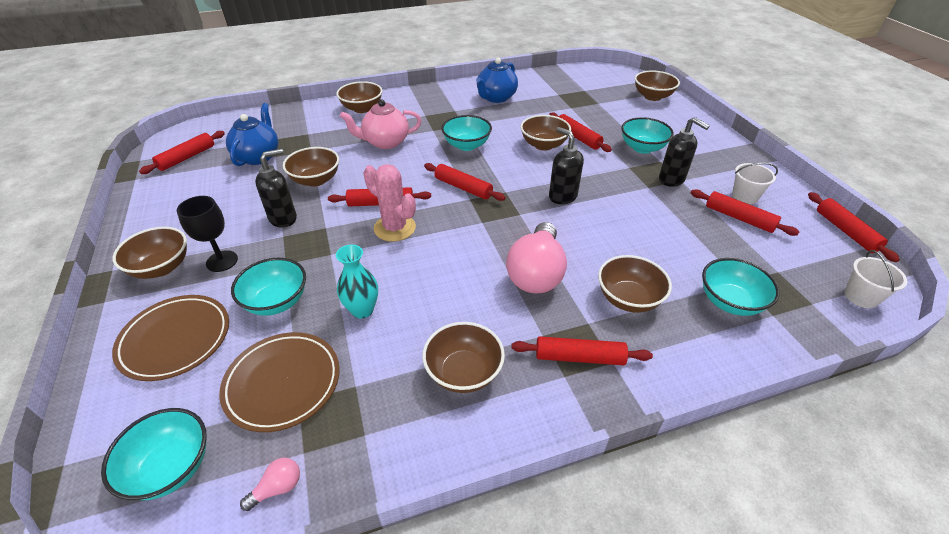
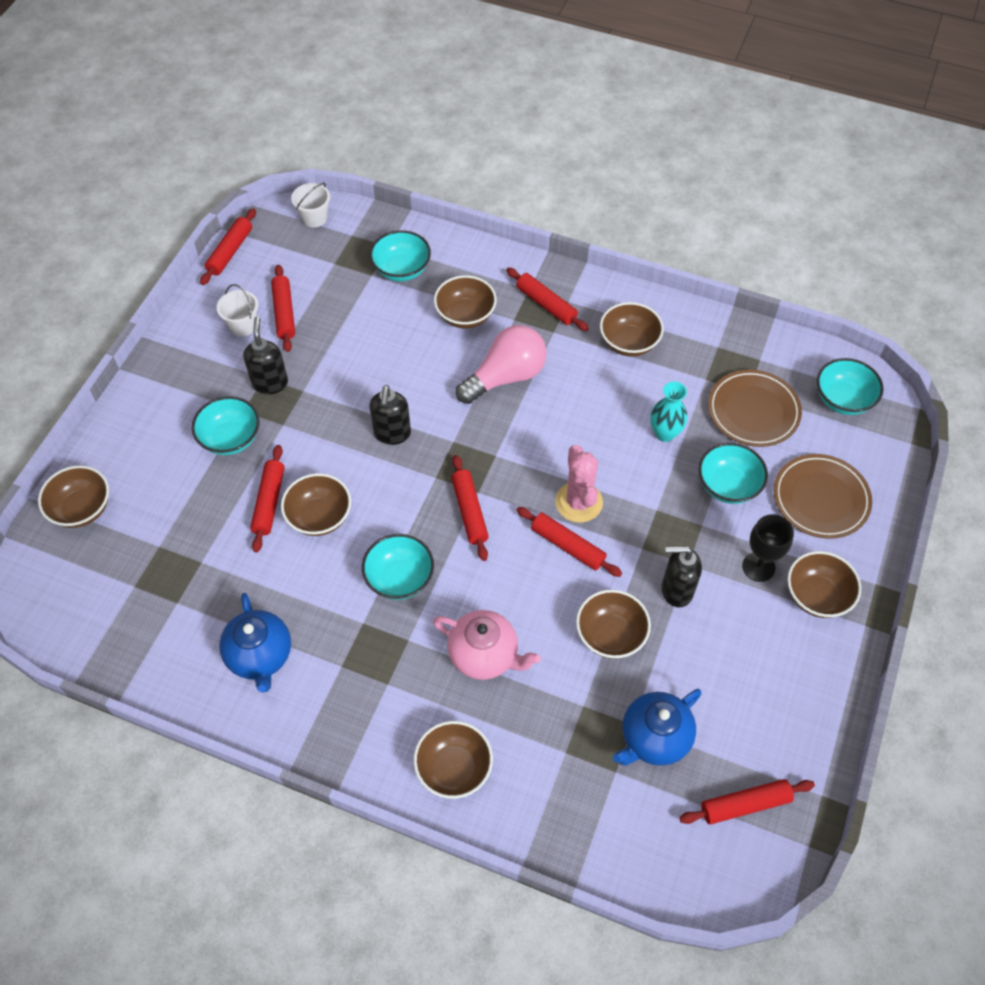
camera: 140 degrees left, 15 degrees up
pink light bulb [240,458,300,511] -> none
blue teapot [476,58,518,103] -> blue teapot turned 90 degrees clockwise [219,593,291,693]

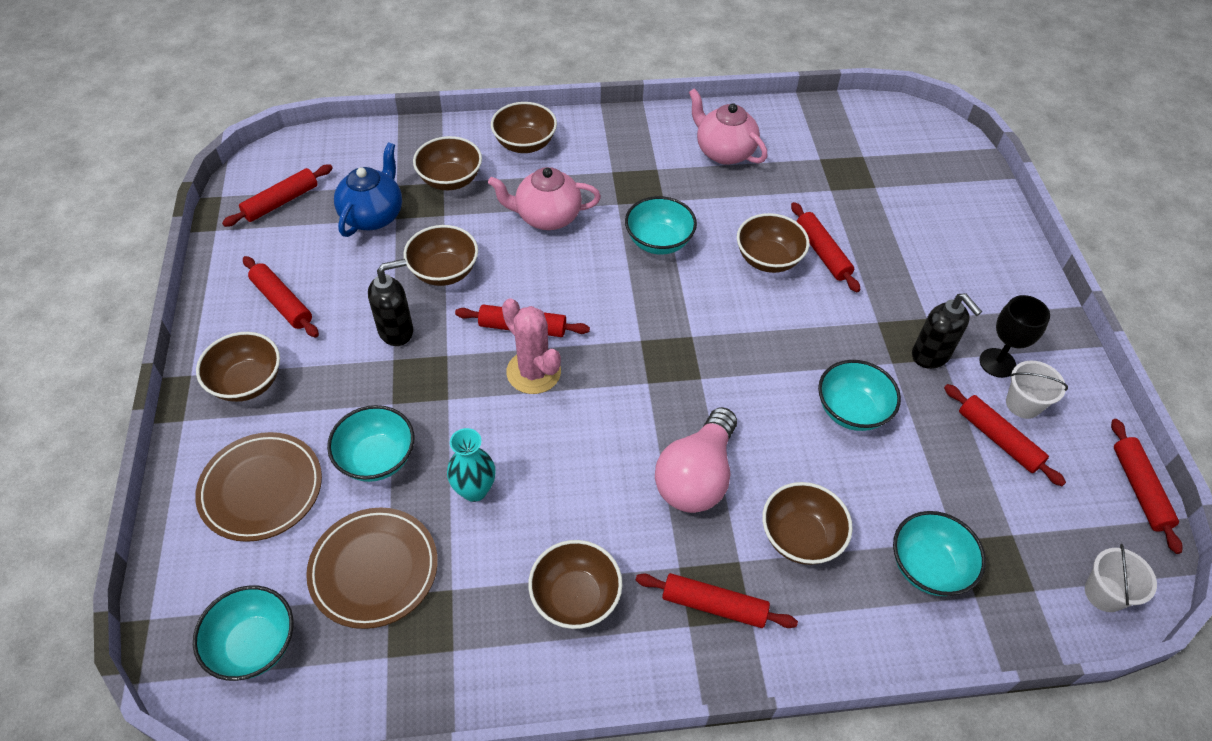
camera: 150 degrees right, 5 degrees down
brown bowl [38,465,109,528] -> brown bowl moved to [413,136,482,190]
turquoise bowl [192,396,260,455] -> turquoise bowl moved to [818,360,901,431]
blue teapot [219,593,291,693] -> pink teapot [689,88,768,165]
black soap dispenser [369,385,411,445] -> none
red rolling pin [451,455,489,561] -> red rolling pin moved to [243,256,319,337]
black goblet [742,514,794,582] -> black goblet moved to [979,295,1050,378]

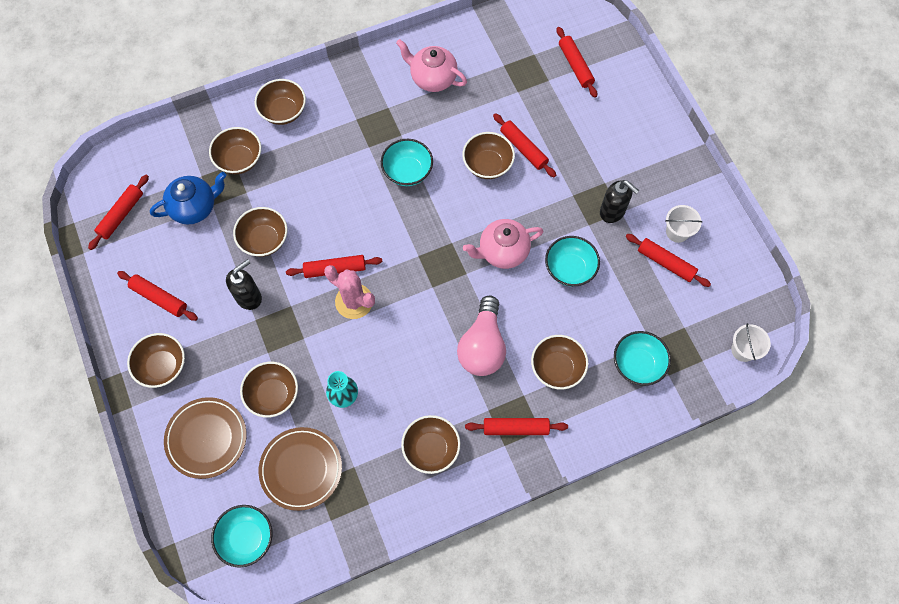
camera: 15 degrees left, 15 degrees up
turquoise bowl [327,405,414,482] -> brown bowl [240,362,298,418]
blue teapot [334,142,402,237] -> blue teapot turned 60 degrees clockwise [150,172,226,225]
pink teapot [488,167,601,230] -> pink teapot moved to [463,219,544,269]
black goblet [979,295,1050,378] -> none
red rolling pin [1111,419,1183,554] -> red rolling pin moved to [556,27,597,98]

